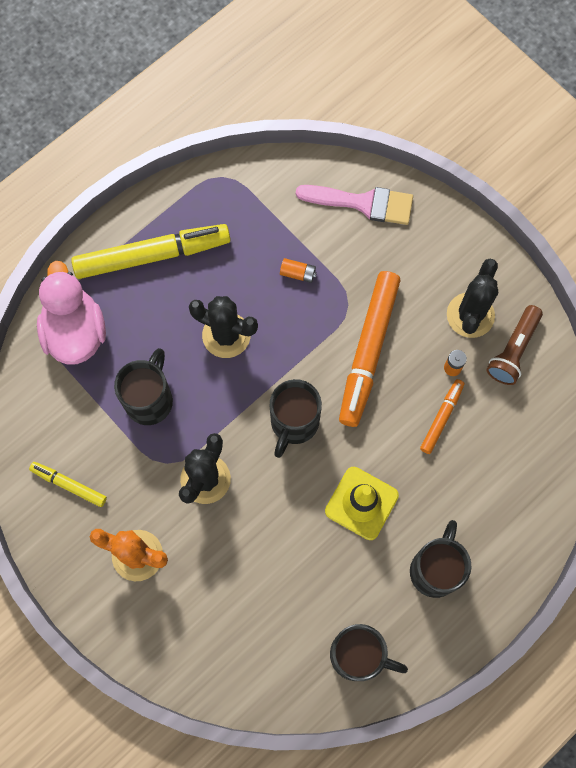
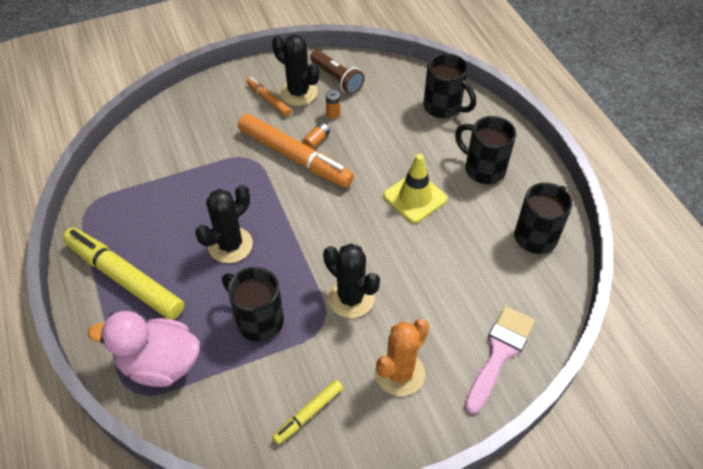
camera: 70 degrees left, 20 degrees down
yellow marker [71,224,231,279] -> yellow marker turned 60 degrees counterclockwise [63,228,184,320]
black mug [270,379,322,458] -> black mug moved to [423,53,476,118]
orange battery [280,258,317,283] -> orange battery moved to [302,122,330,149]
pink brush [296,185,413,225] -> pink brush moved to [464,306,535,414]
orange marker [420,379,464,454] -> orange marker moved to [246,77,291,117]

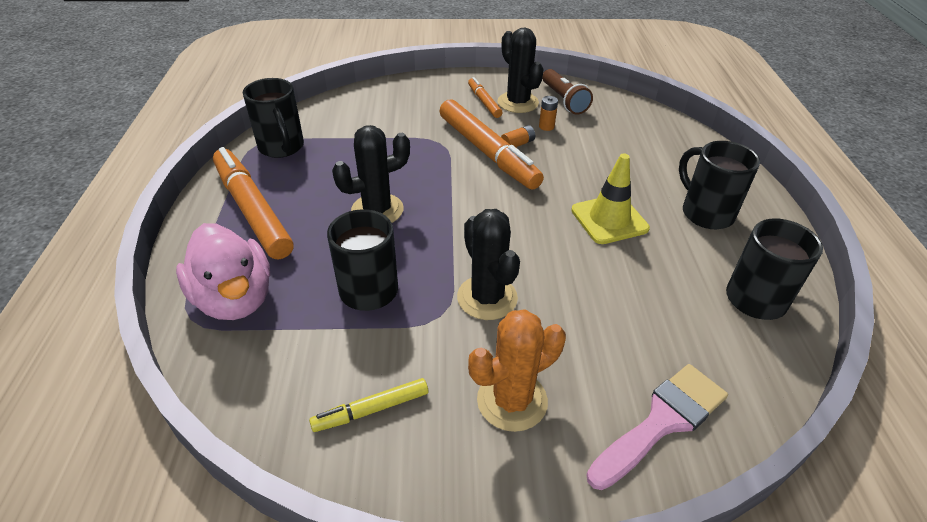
camera: 20 degrees right, 10 degrees down
yellow marker [63,228,184,320] -> orange marker [213,147,293,259]
pink duck [88,311,200,387] -> pink duck turned 150 degrees counterclockwise [176,223,270,320]
black mug [423,53,476,118] -> black mug moved to [243,78,304,158]

